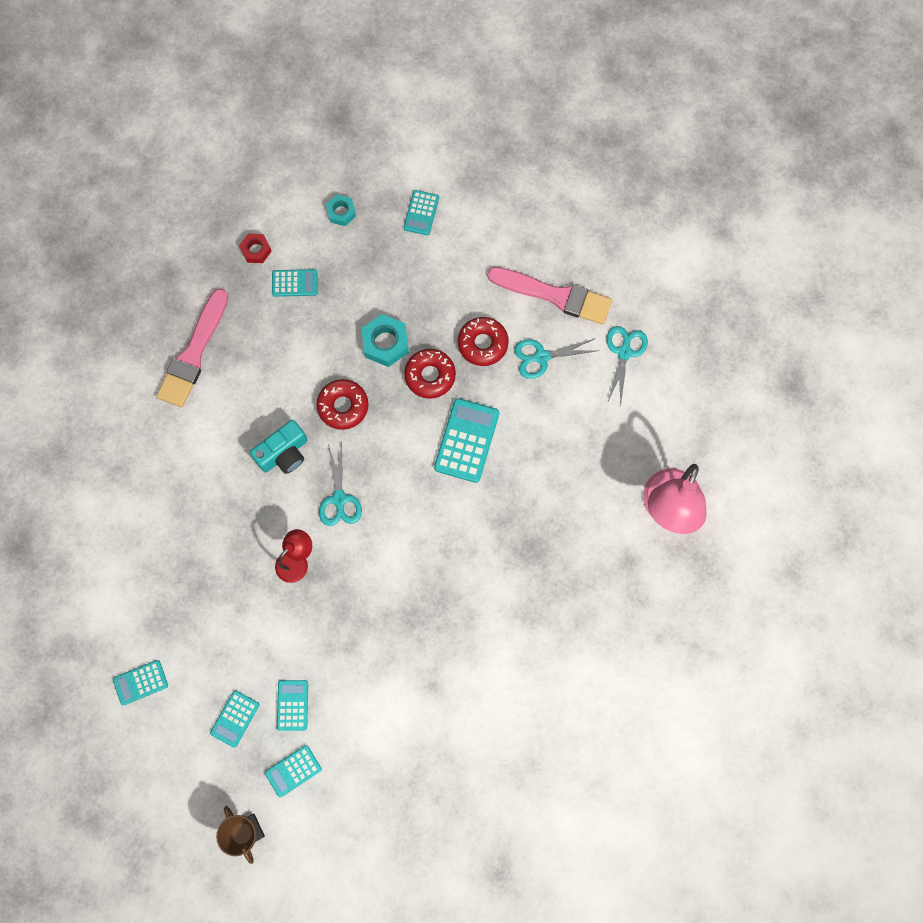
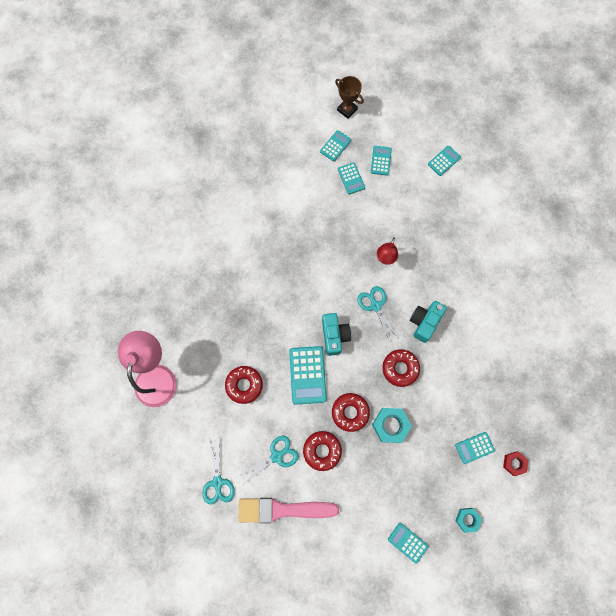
camera: 160 degrees right, 0 degrees up
pink brush [156,288,228,407] -> none
turquoise calculator [404,190,439,235] -> turquoise calculator turned 45 degrees counterclockwise [388,523,428,564]
none -> red donut [225,366,263,404]
none -> turquoise camera [322,313,351,356]

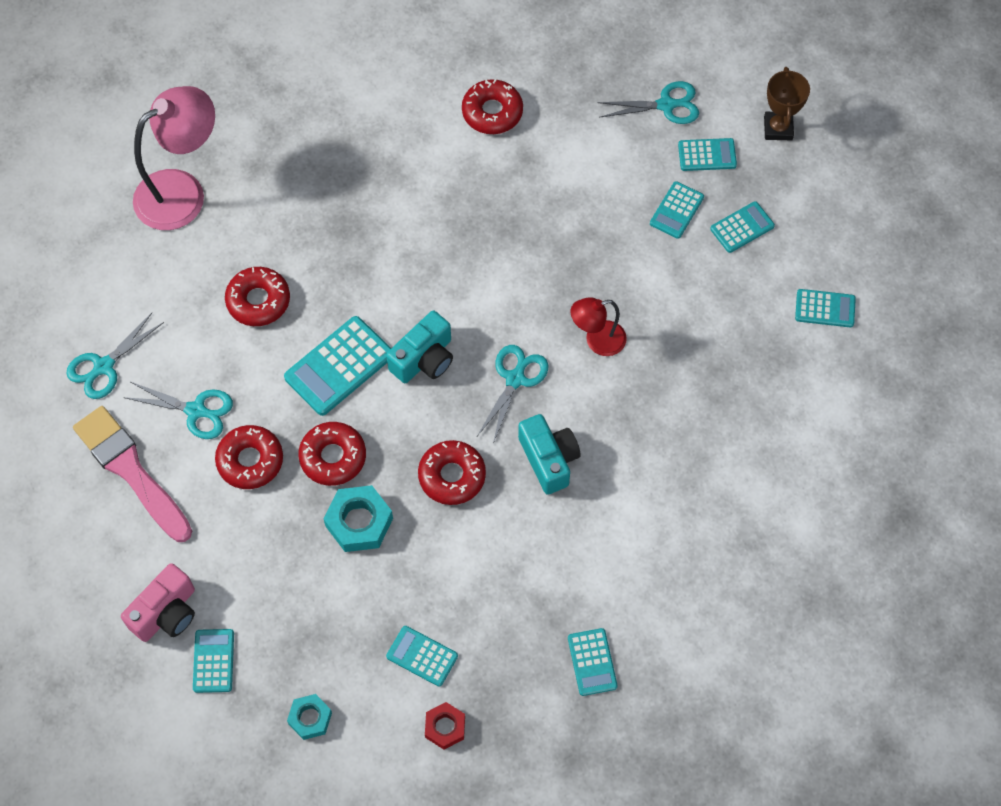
camera: 50 degrees right, 10 degrees down
turquoise camera [410,301,447,343] -> turquoise camera turned 75 degrees clockwise [518,414,581,495]
none -> pink camera [121,563,195,642]
none -> red donut [462,79,523,134]
none -> turquoise calculator [568,628,618,696]
none -> turquoise scissors [597,81,699,124]

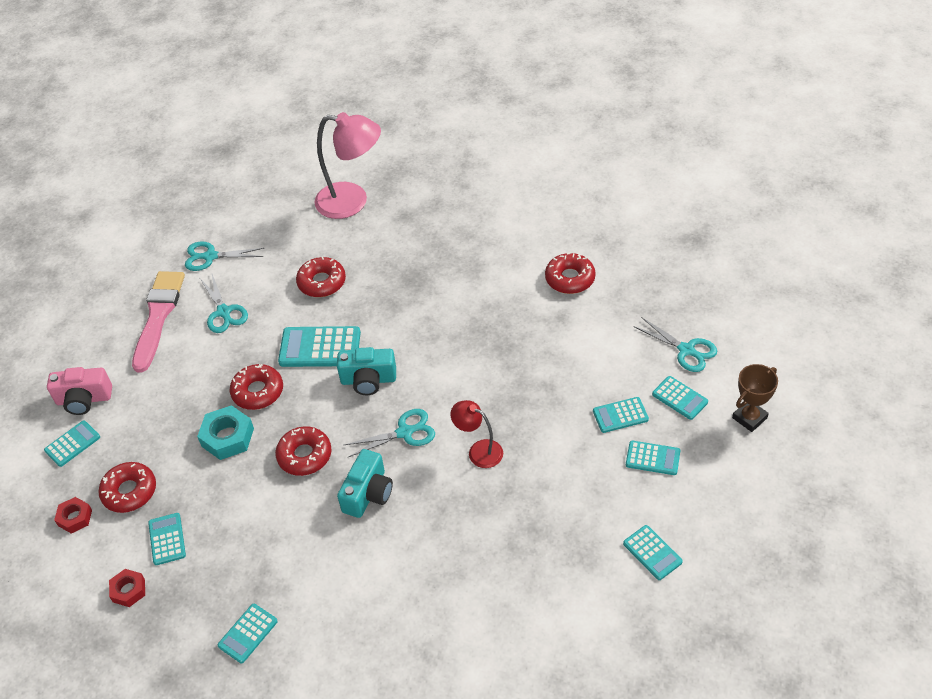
camera: 50 degrees right, 15 degrees down
red donut [215,425,283,489] -> red donut moved to [98,462,156,513]
turquoise nut [287,694,332,740] -> red nut [54,497,92,534]

